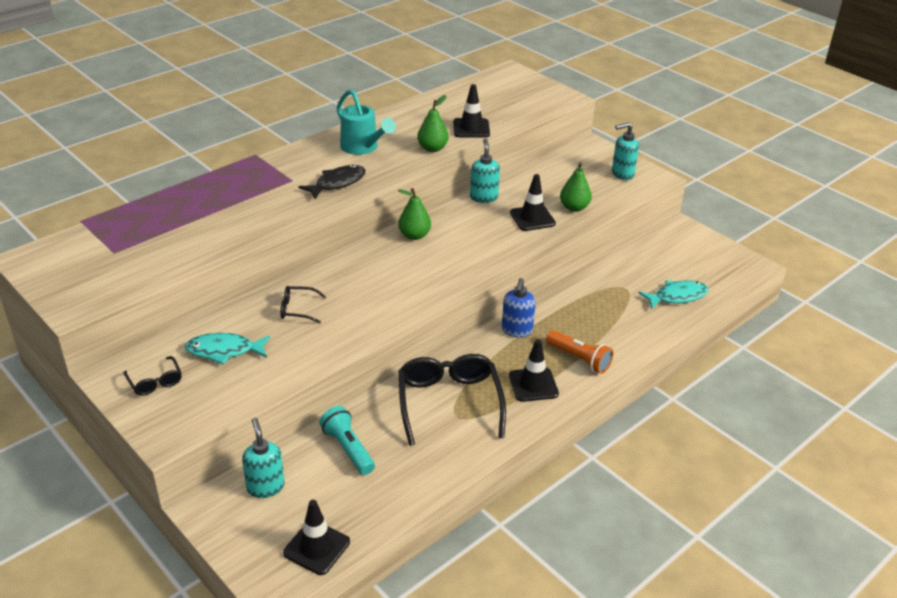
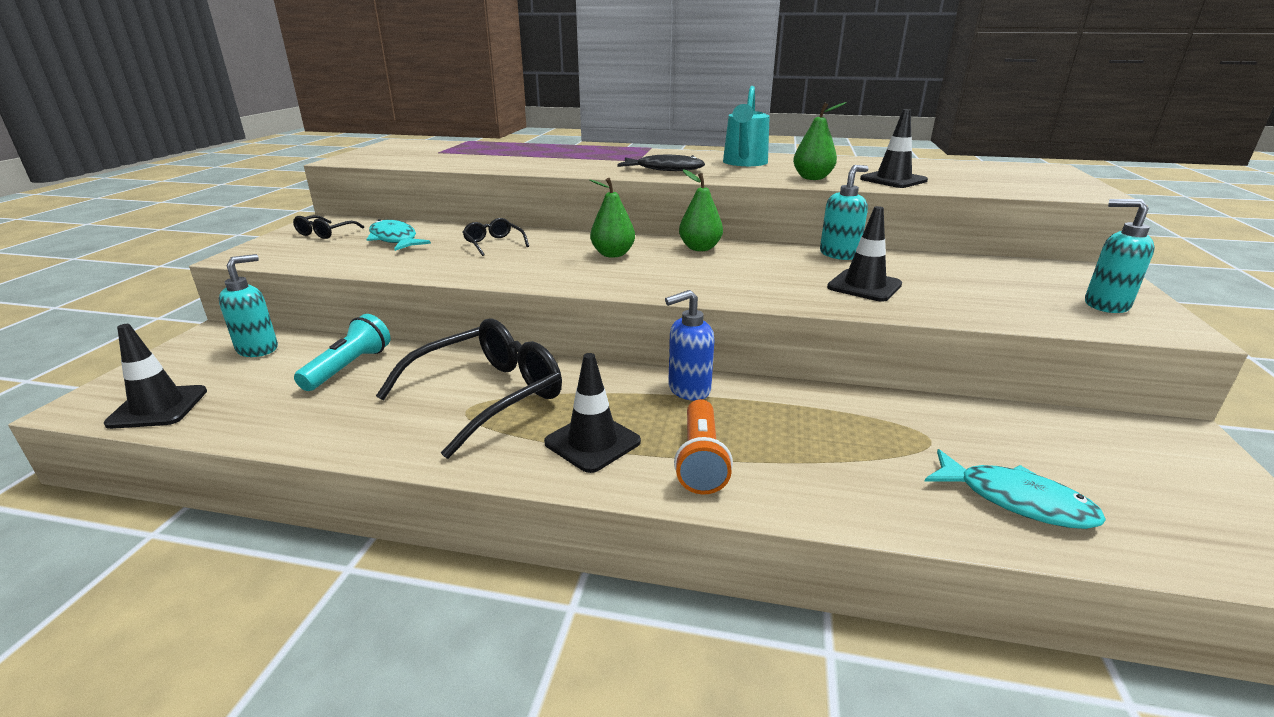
camera: 55 degrees right, 10 degrees down
green pear [560,162,592,212] -> green pear moved to [589,178,635,258]

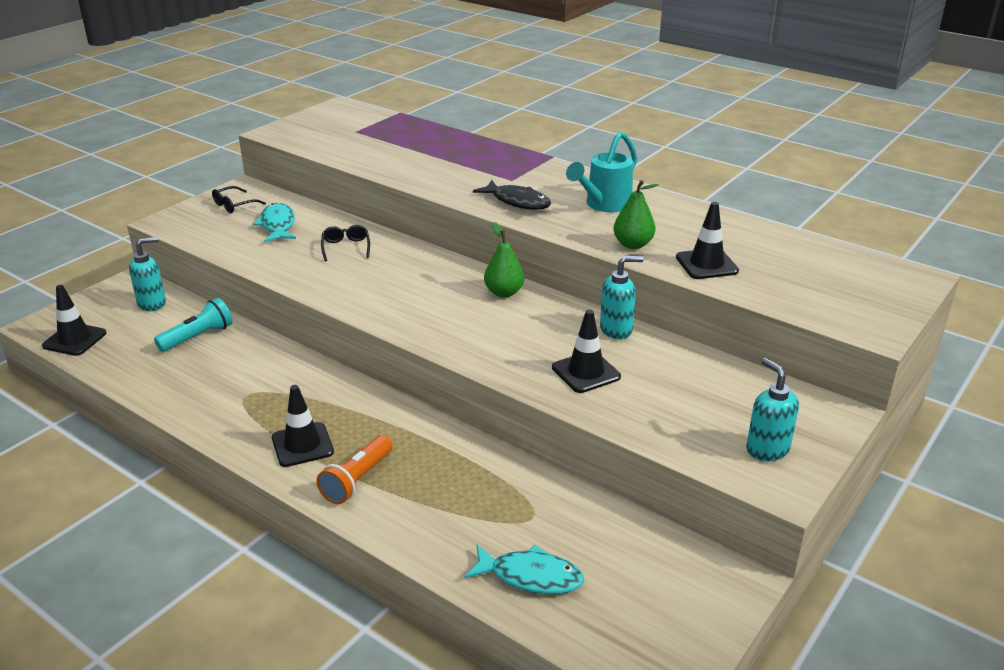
camera: 25 degrees right, 5 degrees up
black glasses [376,318,562,459] -> none
green pear [589,178,635,258] -> none
blue soap dispenser [665,290,714,401] -> none
turquoise fish [925,449,1106,529] -> turquoise fish turned 45 degrees counterclockwise [465,545,584,594]

